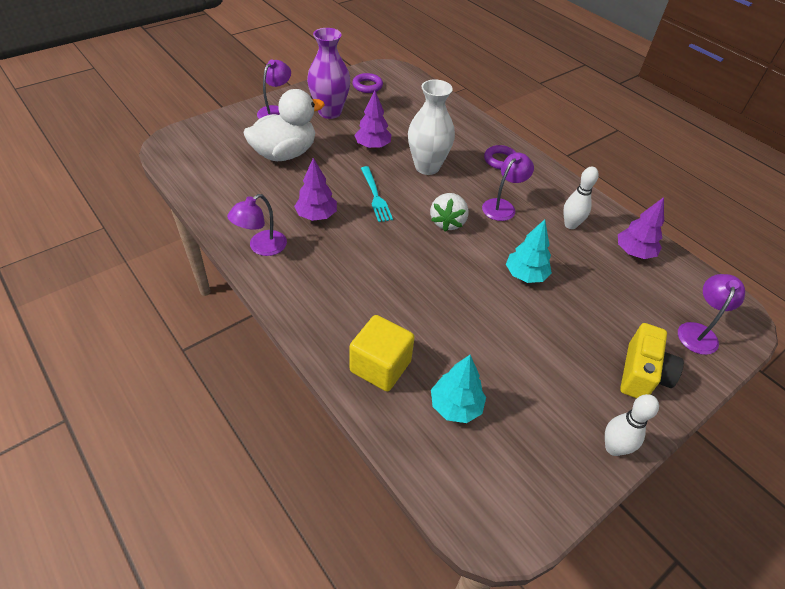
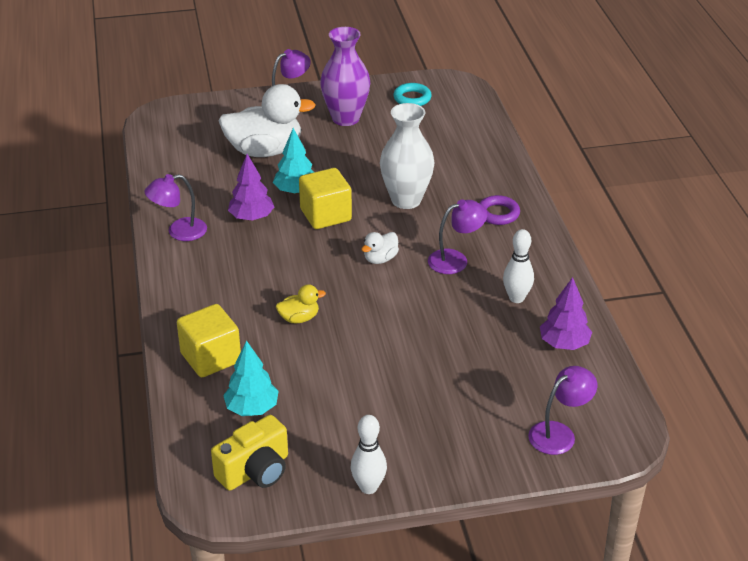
camera: 30 degrees right, 10 degrees down
purple ring [352,73,383,93] -> turquoise ring [393,83,432,106]
purple tree [354,90,392,149] -> none
turquoise fork [361,166,393,222] -> yellow cube [299,168,352,229]
white strawberry [430,193,469,232] -> white duck [361,232,399,264]
turquoise tree [506,219,552,283] -> turquoise tree moved to [273,128,314,194]
yellow camera [620,323,684,398] -> yellow camera moved to [211,415,288,491]
none -> yellow duck [276,284,326,324]

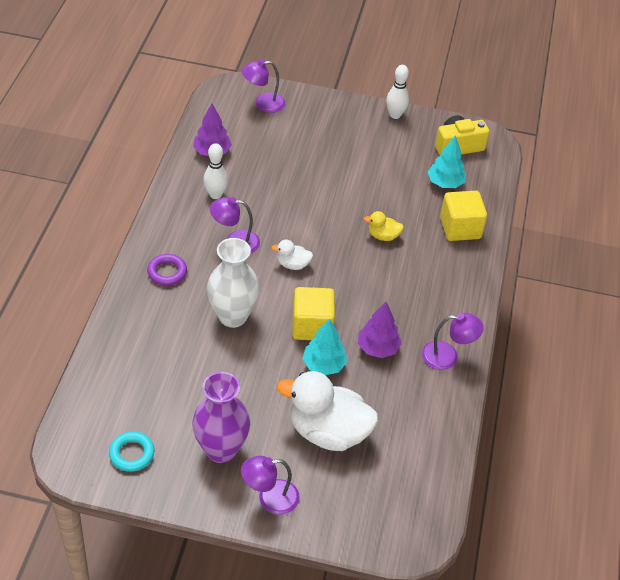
camera: 160 degrees left, 10 degrees up
white duck [361,232,399,264] -> white duck turned 150 degrees counterclockwise [271,240,313,270]

